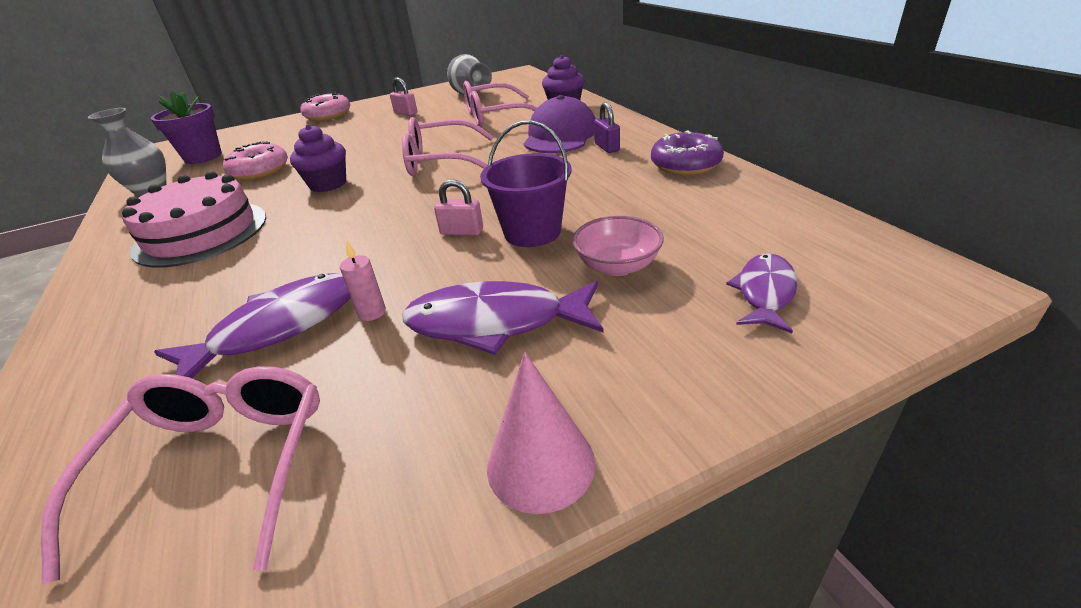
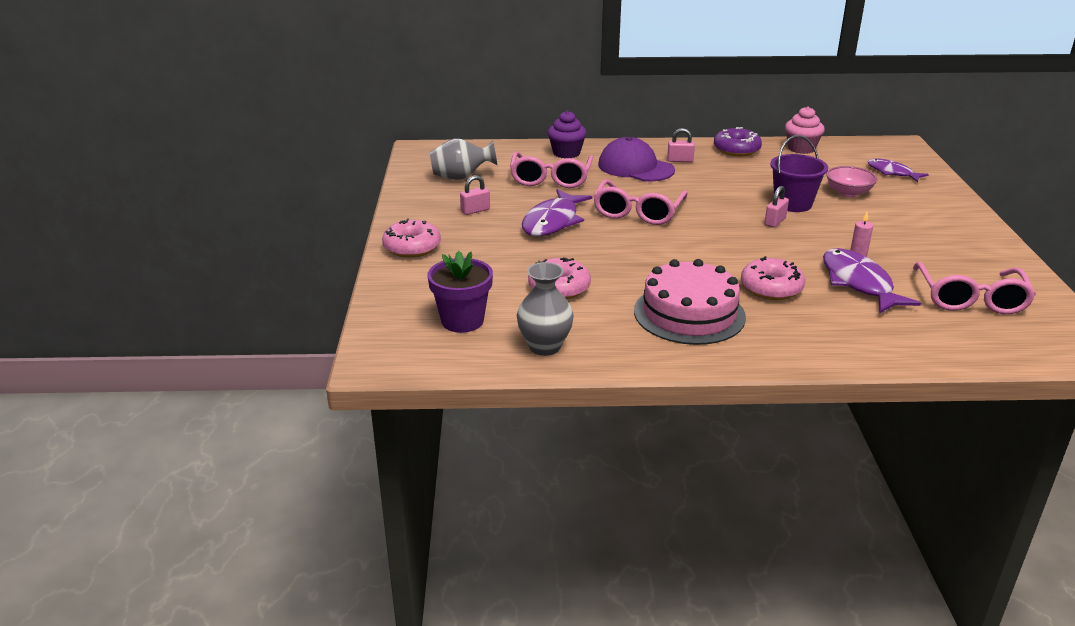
camera: 70 degrees left, 5 degrees down
pink glasses [41,366,320,584] -> pink glasses turned 105 degrees counterclockwise [913,261,1036,314]
purple cupcake [290,124,346,192] -> none
purple fish [402,281,604,355] -> purple fish moved to [522,189,592,236]
pink cone [487,352,595,514] -> none
purple padlock [594,102,620,153] -> pink padlock [667,128,695,162]
none -> pink donut [741,256,805,300]
none -> pink cupcake [785,106,825,154]

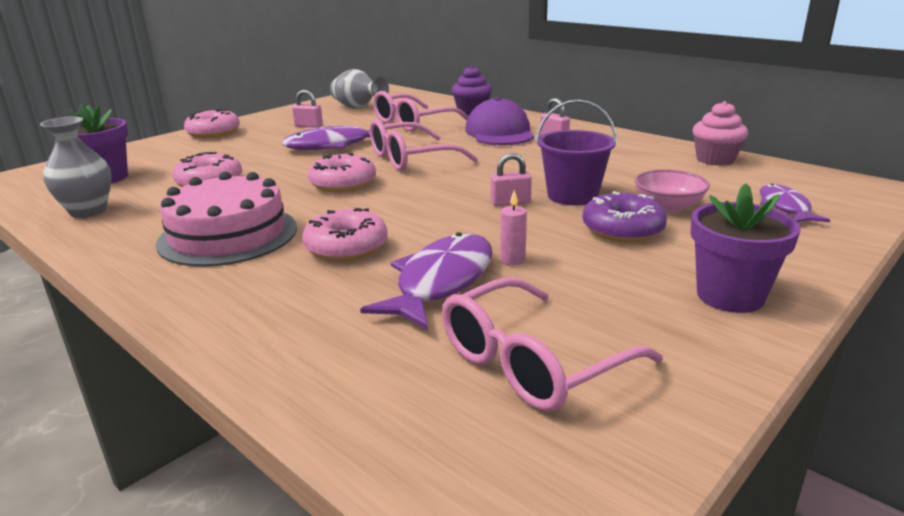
camera: 45 degrees right, 5 degrees down
purple donut [714,127,762,156] -> purple donut moved to [583,191,667,242]
none -> pink donut [308,153,376,192]
none -> purple flower pot [691,183,801,313]

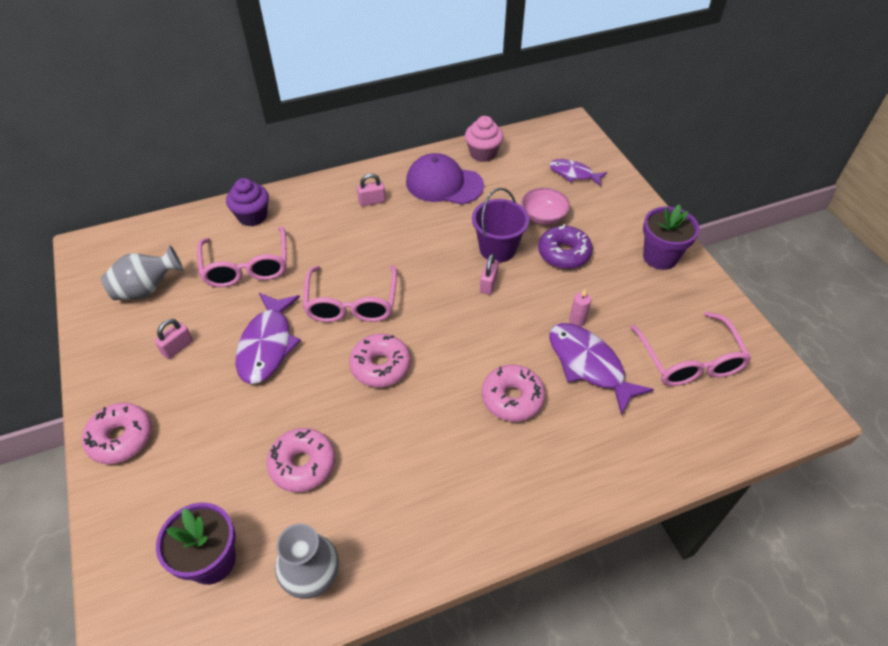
camera: 65 degrees left, 25 degrees up
pink cake [156,172,297,267] -> none
purple cap [465,97,534,145] -> purple cap moved to [406,153,484,205]

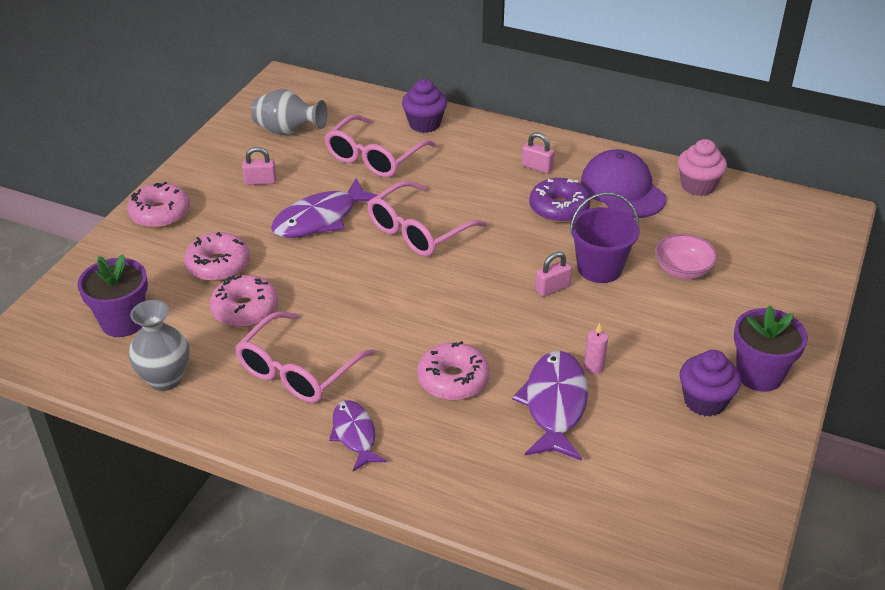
camera: 45 degrees right, 10 degrees down
pink donut [349,334,411,387] -> pink donut moved to [184,232,250,281]
purple donut [538,224,593,269] -> purple donut moved to [529,178,591,223]
purple fish [549,159,607,187] -> purple fish moved to [329,400,387,471]
pink glasses [630,312,751,386] -> pink glasses moved to [235,312,375,403]
none -> purple cupcake [680,350,741,417]

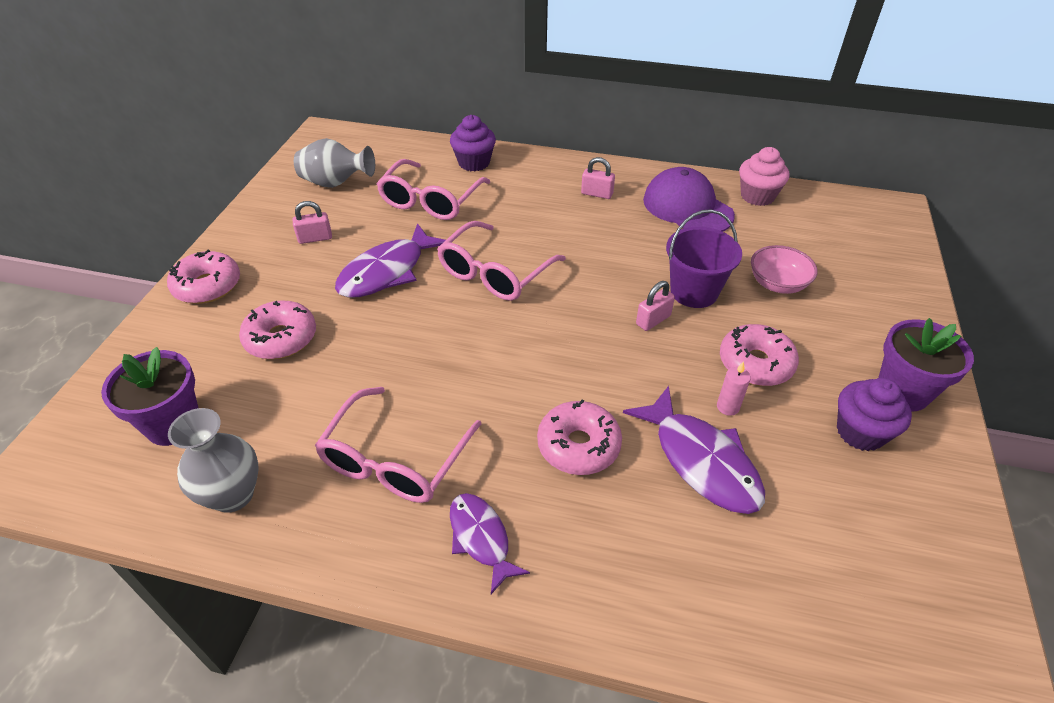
camera: 10 degrees left, 5 degrees up
pink donut [210,275,278,327] -> pink donut moved to [720,324,799,386]
purple fish [512,351,588,461] -> purple fish turned 150 degrees clockwise [623,386,765,514]
purple donut [529,178,591,223] -> none

